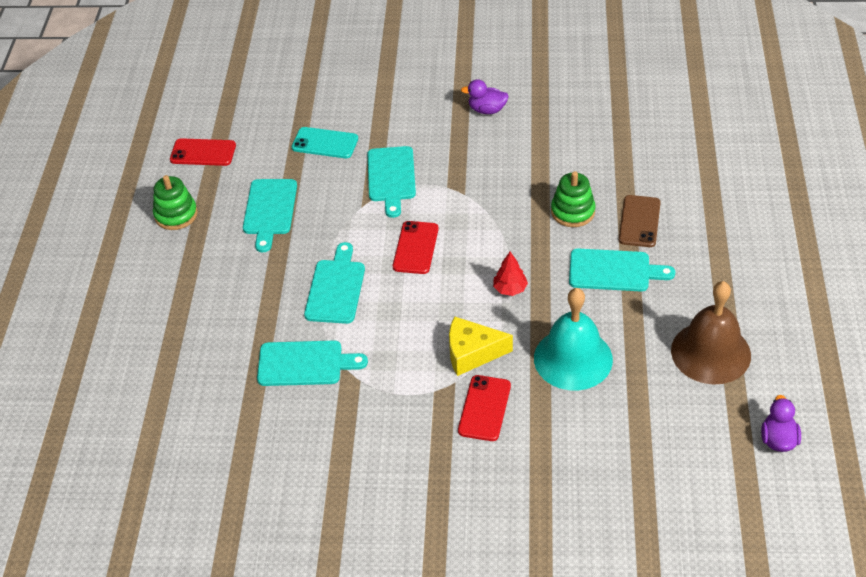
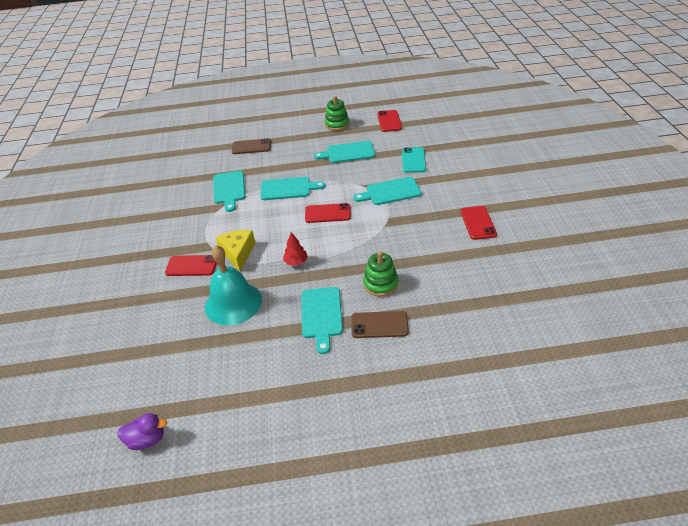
camera: 80 degrees right, 5 degrees down
purple duck [461,79,509,114] -> red phone [460,206,497,240]
brown bell [671,281,751,385] -> none
none -> brown phone [232,138,271,154]

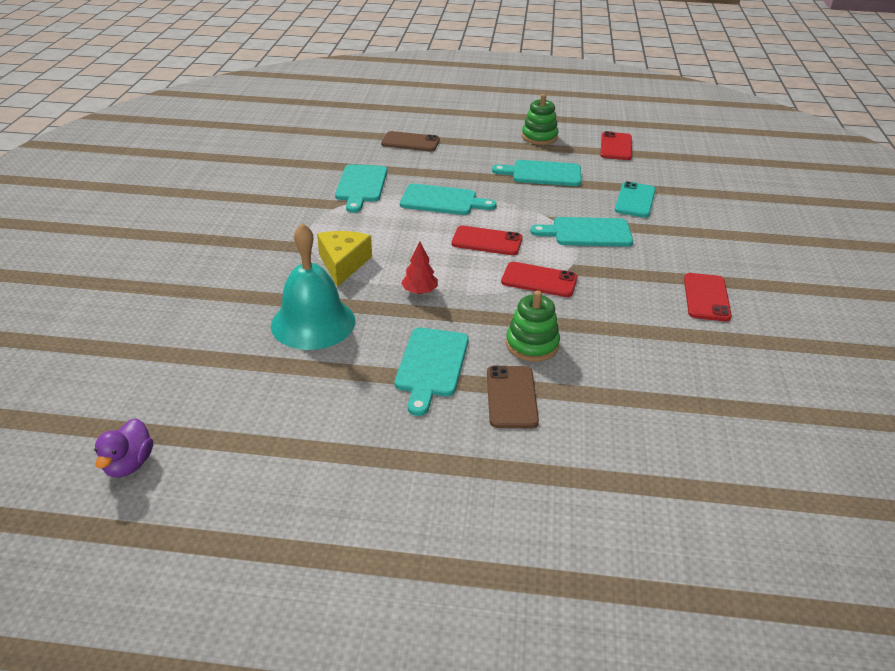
camera: 10 degrees right, 5 degrees down
purple duck [117,413,167,450] -> purple duck turned 90 degrees clockwise [94,418,153,477]
red phone [165,255,217,276] -> red phone moved to [501,262,578,297]
brown phone [351,311,409,338] -> brown phone turned 75 degrees clockwise [487,366,539,428]

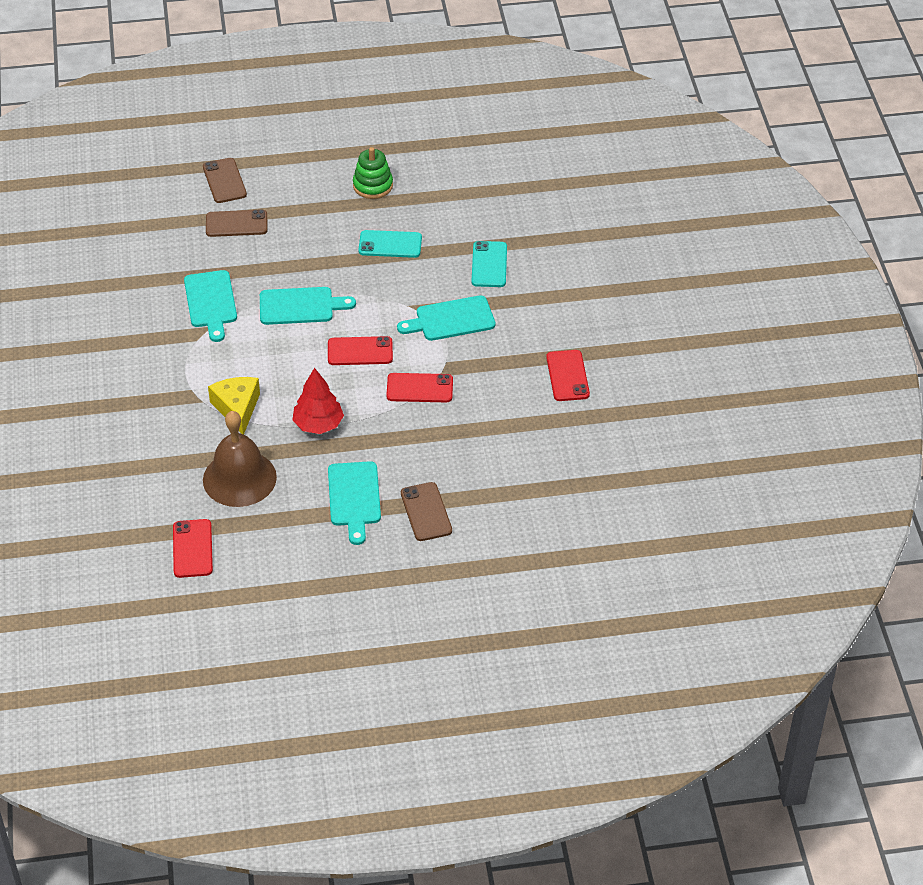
camera: 15 degrees left, 10 degrees up
purple duck [94,418,153,477] -> none
turquoise bell [271,223,355,350] -> brown bell [203,411,277,507]
red tree [401,241,438,294] -> red tree [292,368,344,434], size x1.54
turquoise cutting board [492,160,581,186] -> turquoise phone [358,230,422,258]
green stacking toy [506,290,560,362] -> none
red phone [600,131,632,160] -> red phone moved to [173,519,213,578]
none -> brown phone [203,158,247,203]

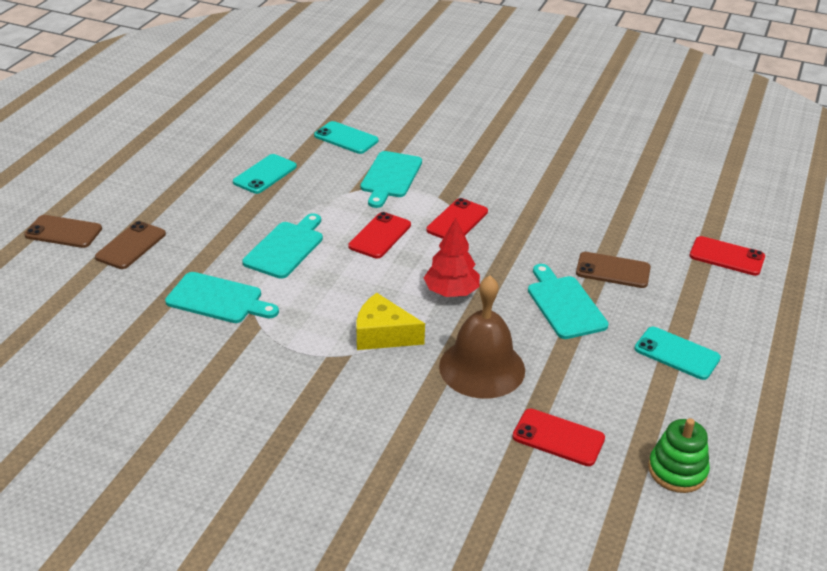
camera: 60 degrees left, 10 degrees down
turquoise cutting board [328,461,381,545] -> turquoise cutting board turned 135 degrees counterclockwise [528,264,609,339]
green stacking toy [353,147,393,199] -> green stacking toy moved to [648,418,710,493]
red phone [546,350,590,401] -> red phone moved to [690,236,765,276]
none -> turquoise phone [634,327,721,380]

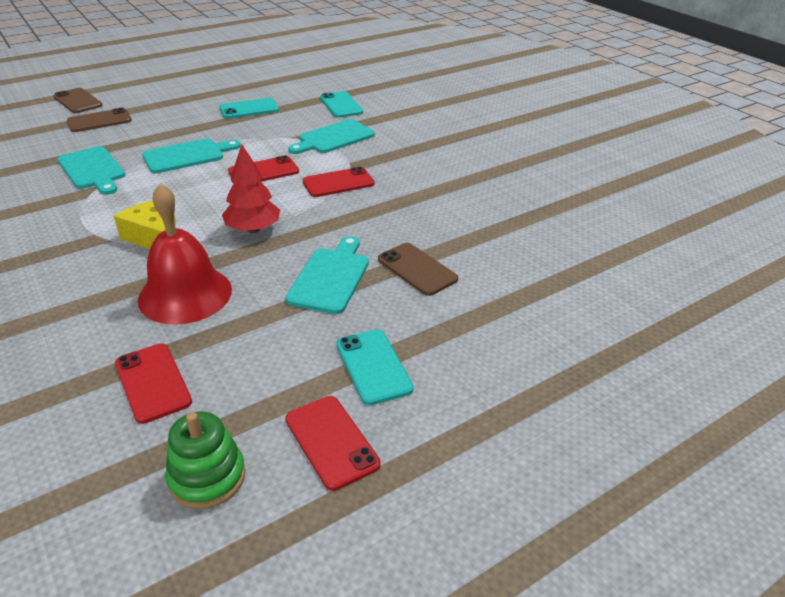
camera: 35 degrees right, 0 degrees up
brown bell [439,276,525,399] -> red bell [138,183,232,325]
red phone [690,236,765,276] -> red phone moved to [285,396,381,491]

